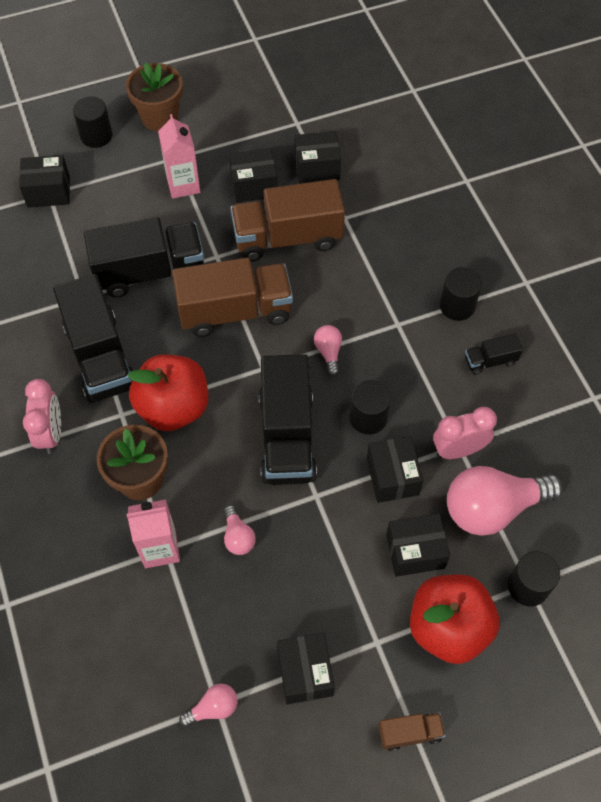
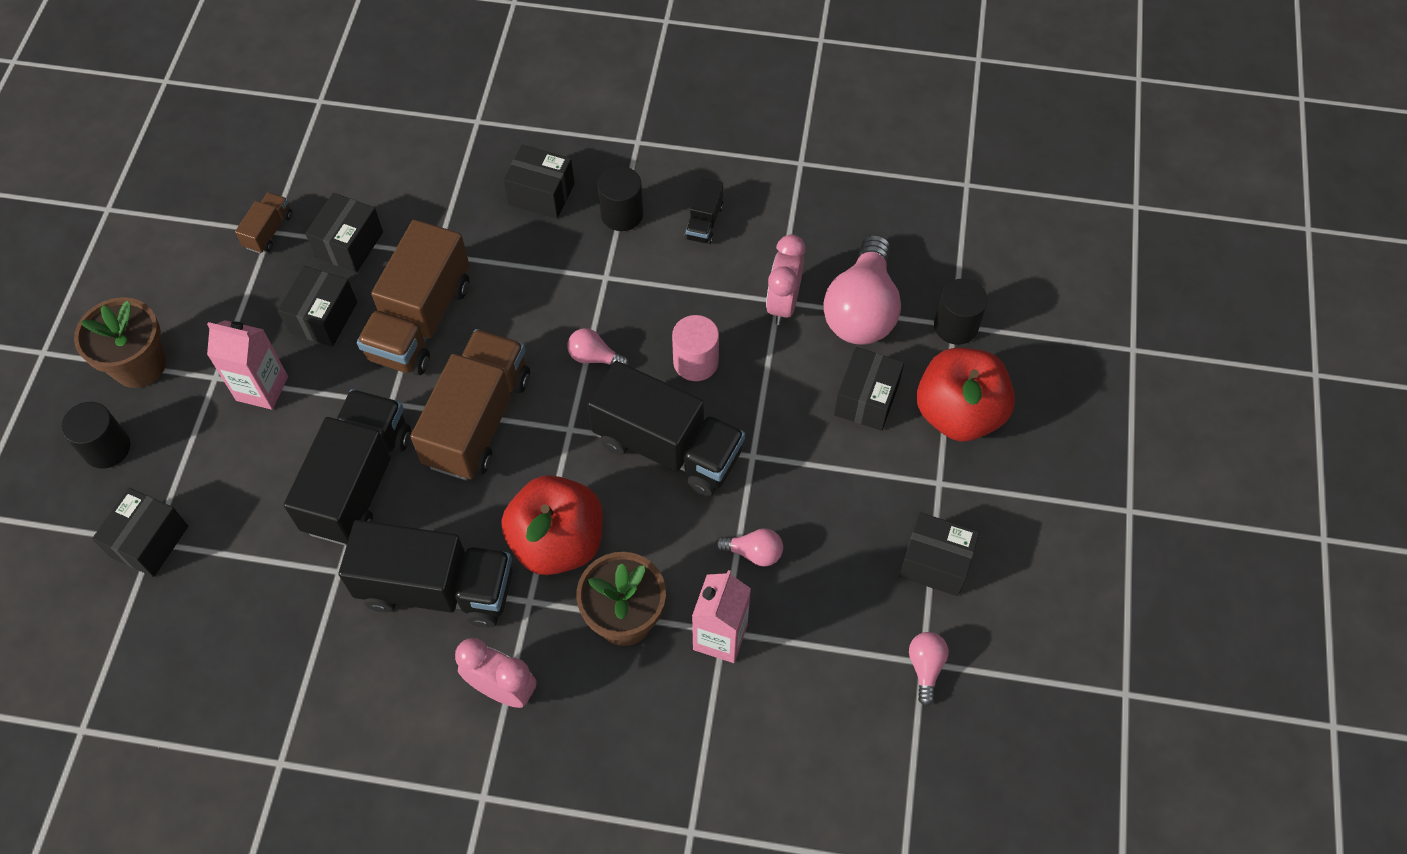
camera: 60 degrees left, 0 degrees up
black cylinder [349,380,391,434] -> pink cylinder [672,315,719,381]
black box [367,436,423,503] -> black box moved to [503,145,575,219]
brown truck [378,712,446,751] -> brown truck moved to [235,192,292,254]

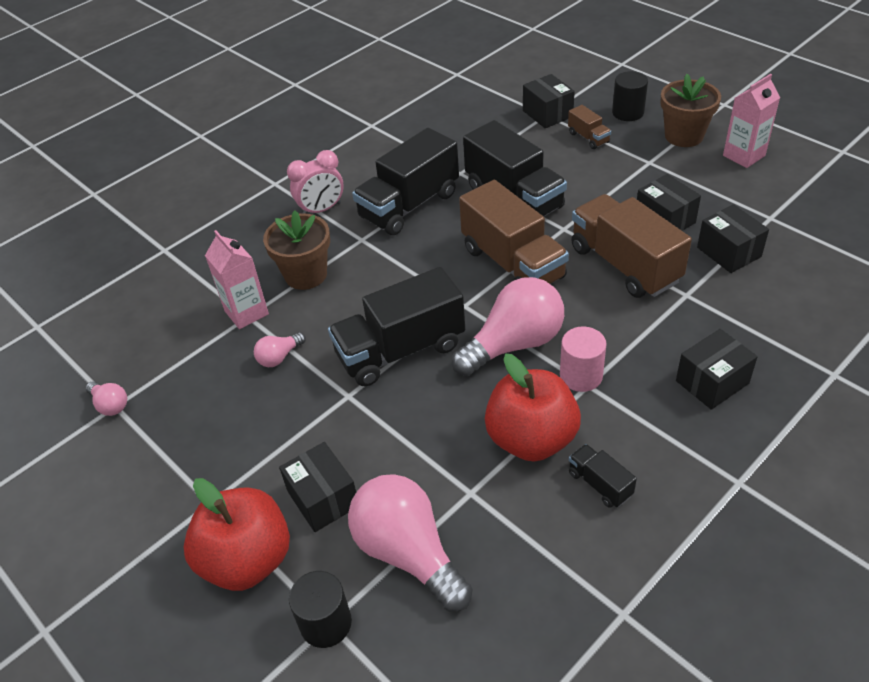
camera: 130 degrees right, 15 degrees down
pink carton [207,320,288,410] -> pink carton moved to [723,74,780,168]
brown truck [235,192,292,254] -> brown truck moved to [568,105,611,149]
red apple [501,475,603,575] -> red apple moved to [485,354,581,462]
pink light bulb [568,328,629,366] -> pink light bulb [452,277,564,376], size x2.19
black cylinder [598,166,643,231] -> none
pink cylinder [672,315,719,381] -> pink cylinder moved to [560,327,607,392]
pink clock [766,234,806,325] -> none
black box [899,512,980,596] -> none

